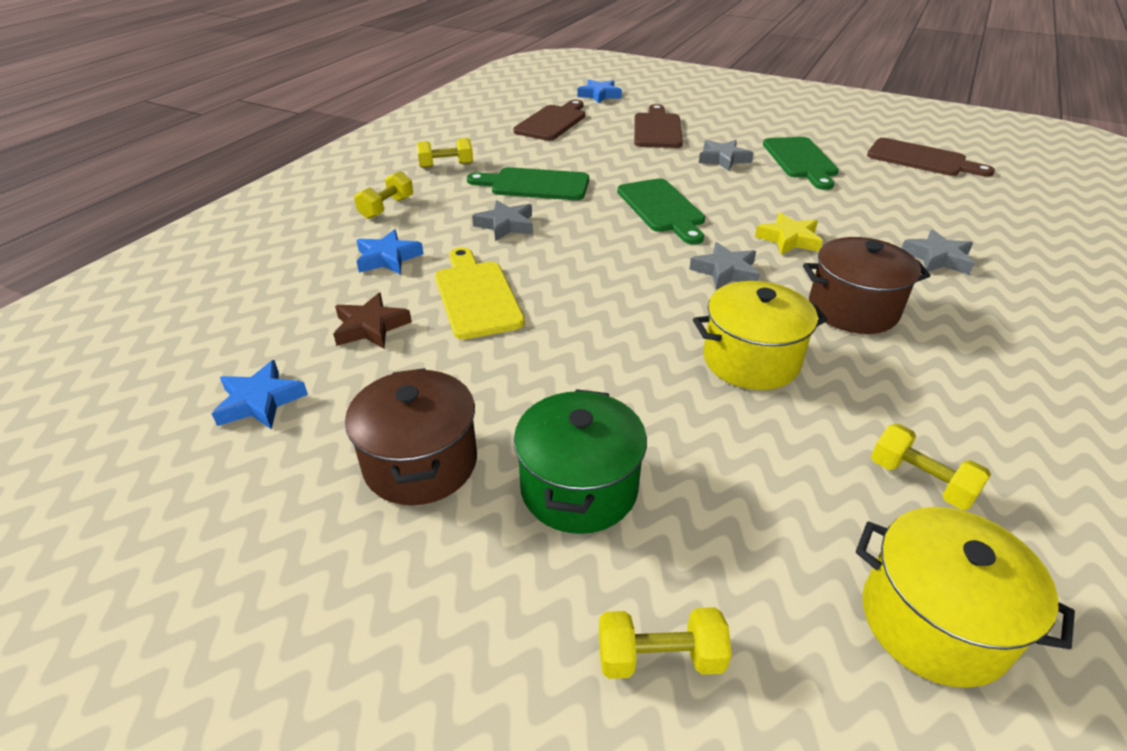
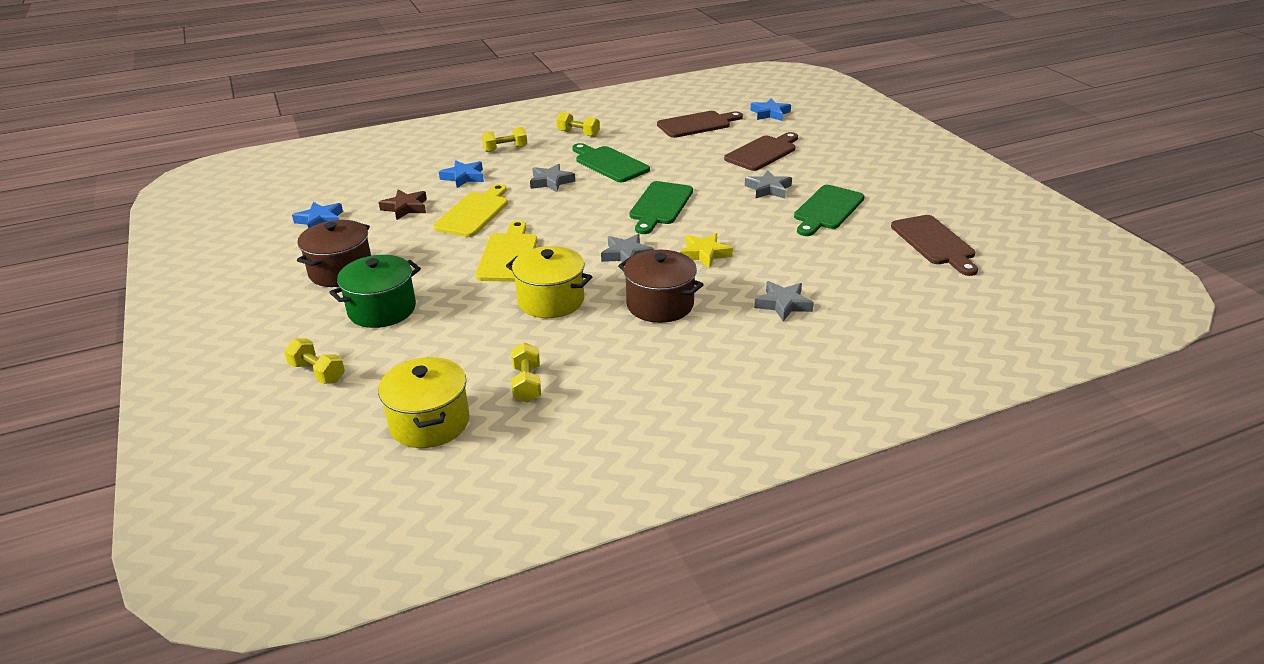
camera: 40 degrees right, 5 degrees down
none -> yellow cutting board [475,220,537,282]

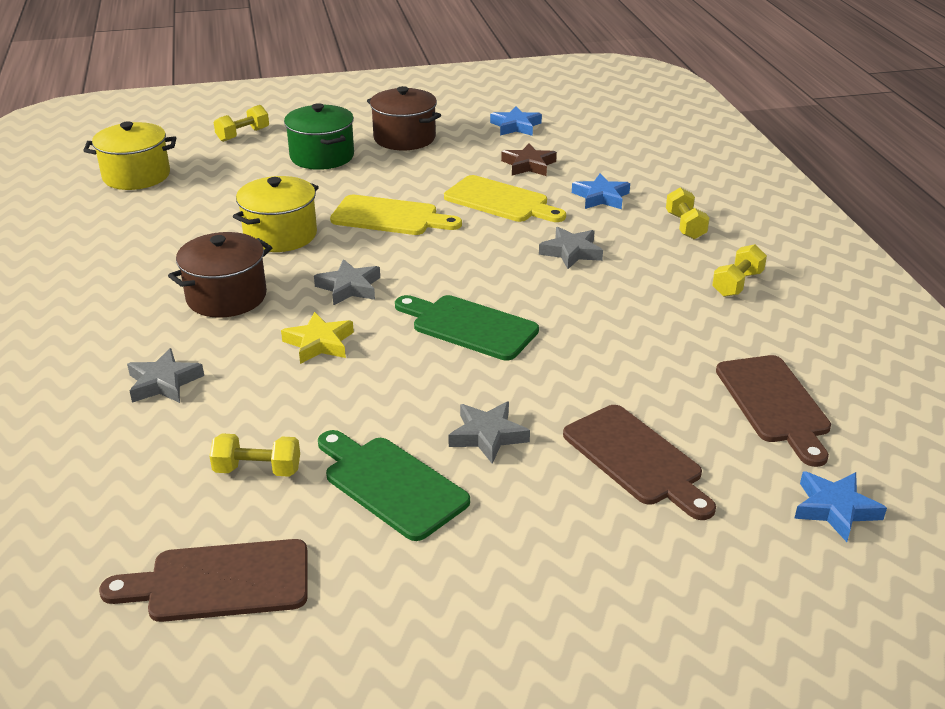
camera: 100 degrees right, 0 degrees up
yellow dumbbell [511,343,541,403] -> yellow dumbbell moved to [209,433,300,477]
green cutting board [572,143,650,182] -> none

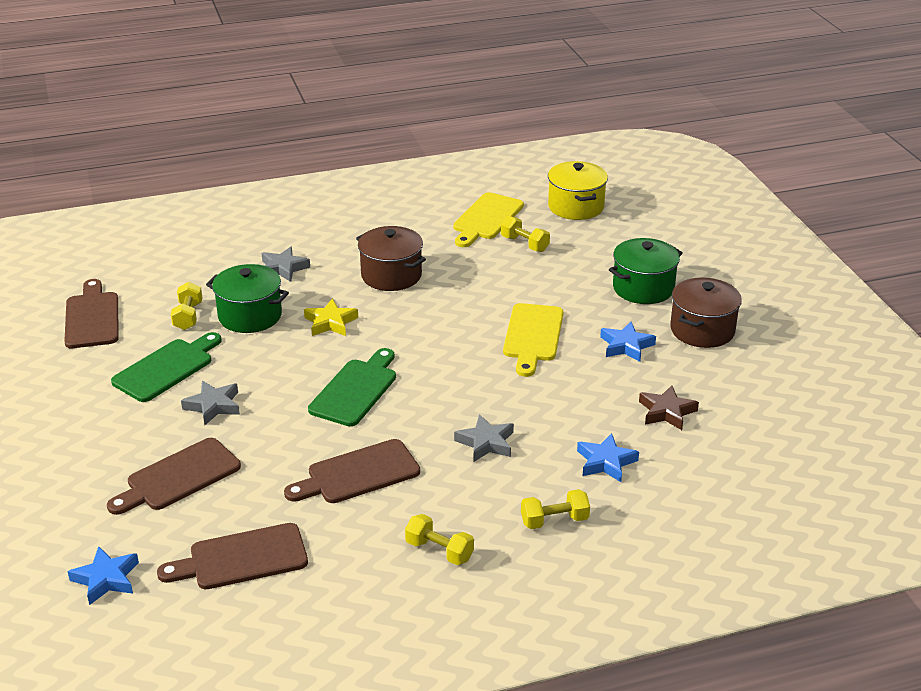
camera: 85 degrees right, 0 degrees up
yellow dumbbell [214,105,269,142] -> yellow dumbbell moved to [501,216,550,252]
yellow pot [233,176,319,252] -> none
grey star [314,259,380,306] -> none
yellow cutting board [444,175,566,222] -> yellow cutting board moved to [453,192,524,247]
blue star [490,106,542,136] -> blue star moved to [600,322,656,362]
none -> green pot [206,264,289,333]
none -> brown cutting board [284,439,420,503]

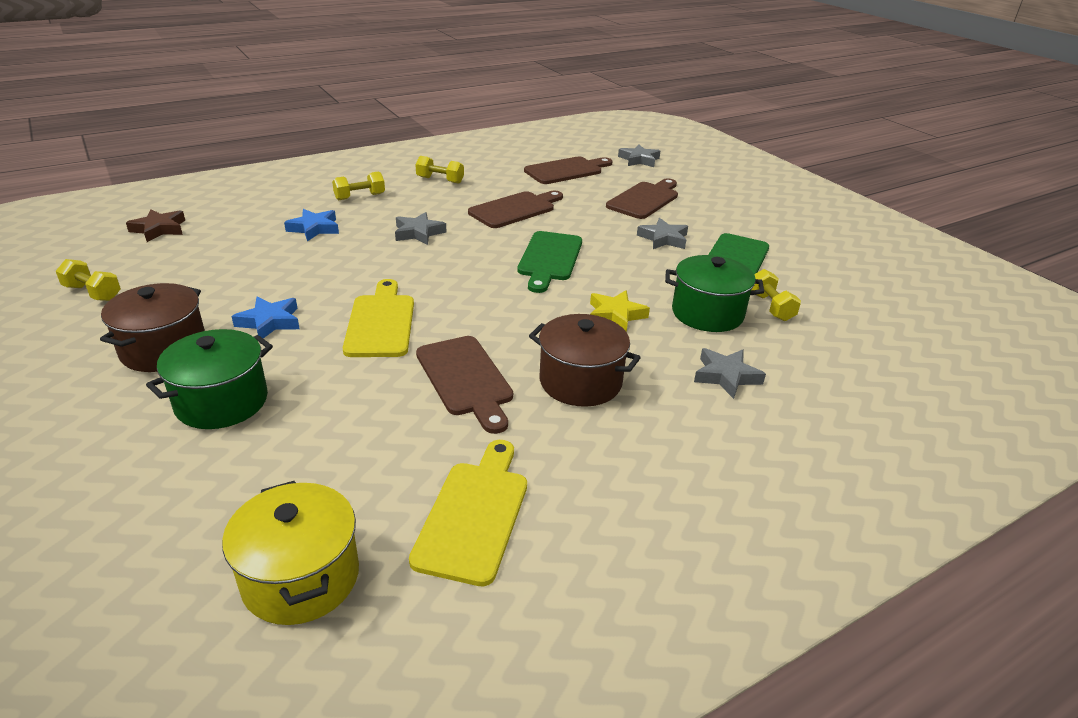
camera: 165 degrees right, 0 degrees up
brown cutting board [64,279,119,348] -> brown cutting board moved to [416,336,513,434]
blue star [67,546,139,605] -> grey star [618,144,660,167]
yellow dumbbell [501,216,550,252] -> yellow dumbbell moved to [56,259,121,301]
brown star [639,385,699,430] -> brown star moved to [126,209,185,242]

